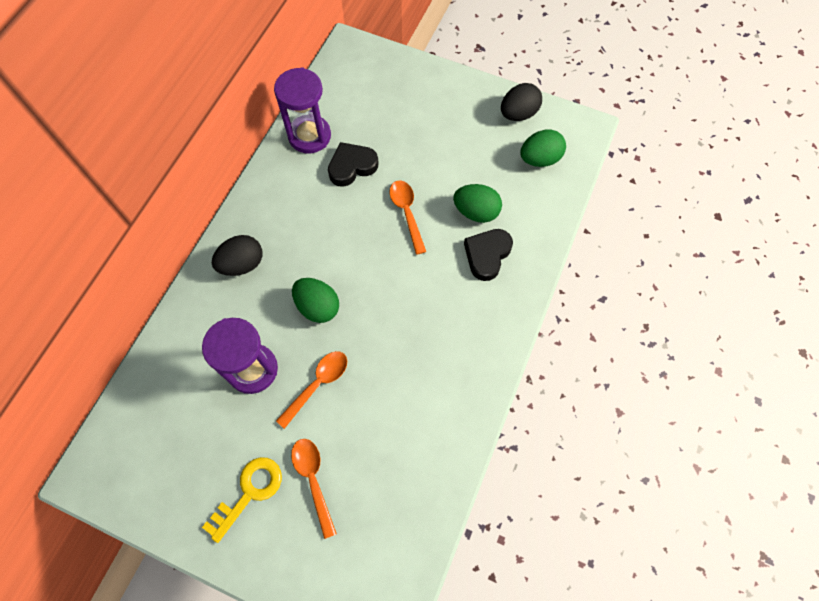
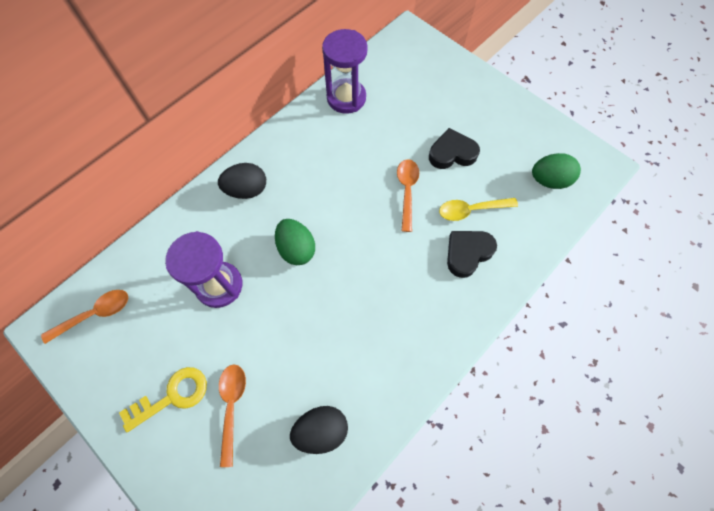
camera: 20 degrees right, 0 degrees up
orange spoon [276,351,347,429] -> orange spoon moved to [41,290,128,344]
black heart [328,142,379,187] -> black heart moved to [429,128,480,169]
green egg [453,184,502,223] -> yellow spoon [439,198,518,221]
black egg [501,83,542,121] -> black egg moved to [290,406,348,454]

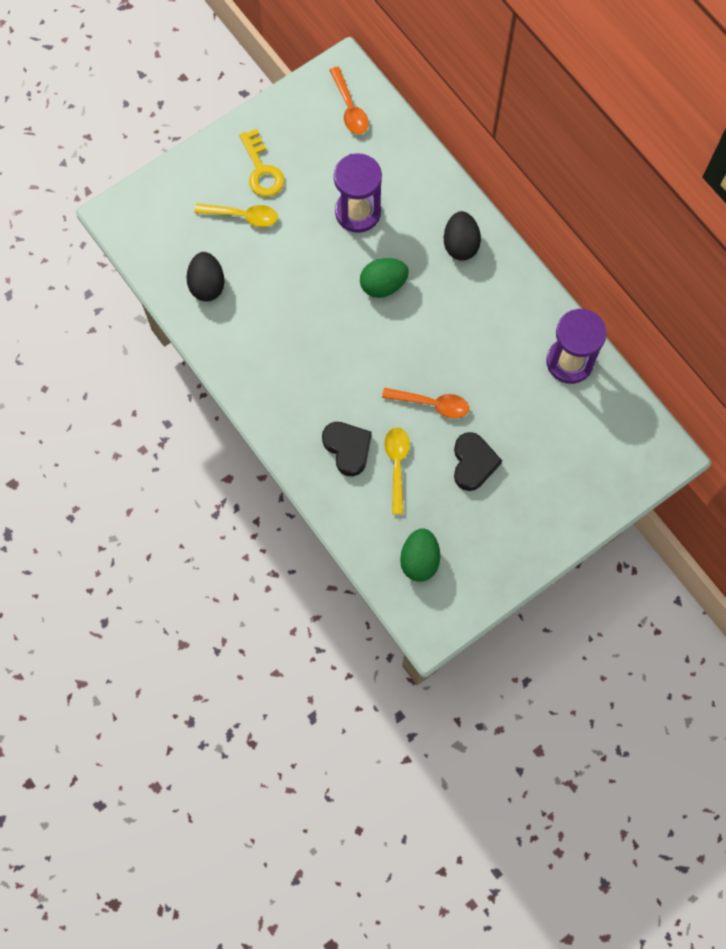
camera: 100 degrees right, 5 degrees up
orange spoon [219,365,246,467] -> yellow spoon [194,203,278,227]

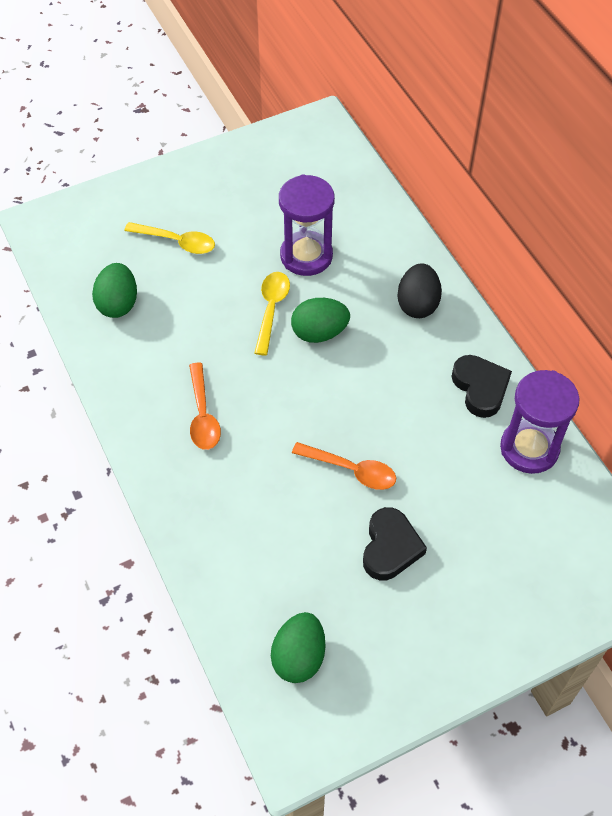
camera: 10 degrees right, 15 degrees down
black egg [186,252,225,301] -> green egg [92,263,137,318]
yellow key [240,129,284,197] -> none
black heart [322,422,372,476] -> black heart moved to [452,355,512,418]
orange spoon [330,67,368,134] -> orange spoon moved to [189,362,221,450]
yellow spoon [384,427,410,514] -> yellow spoon moved to [255,272,290,356]

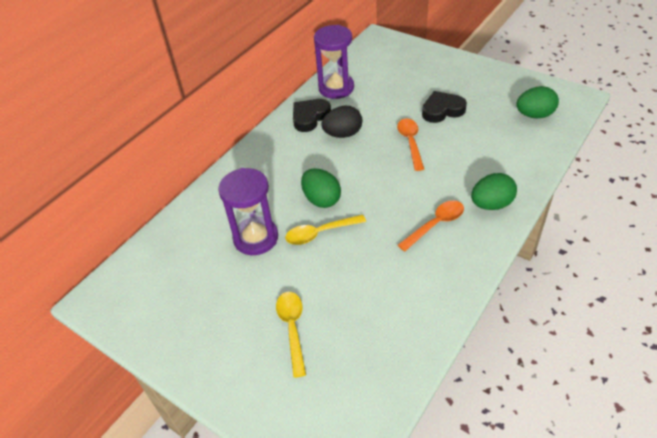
camera: 115 degrees left, 10 degrees down
green egg [92,263,137,318] -> green egg moved to [471,173,517,210]
black egg [397,263,442,318] -> black egg moved to [321,106,362,138]

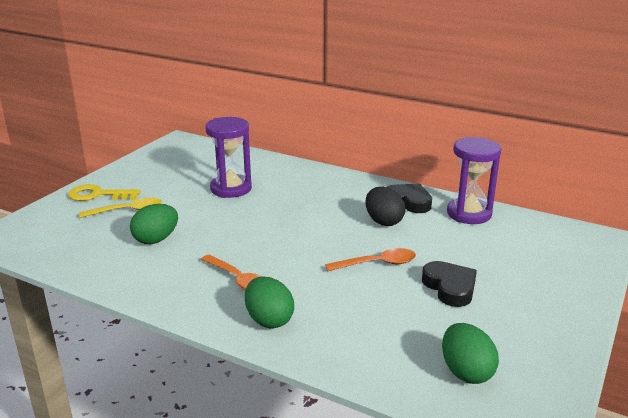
camera: 80 degrees right, 20 degrees down
yellow spoon [285,215,366,245] -> none
green egg [301,168,341,208] -> green egg moved to [130,204,178,244]
none -> yellow key [68,184,141,201]

